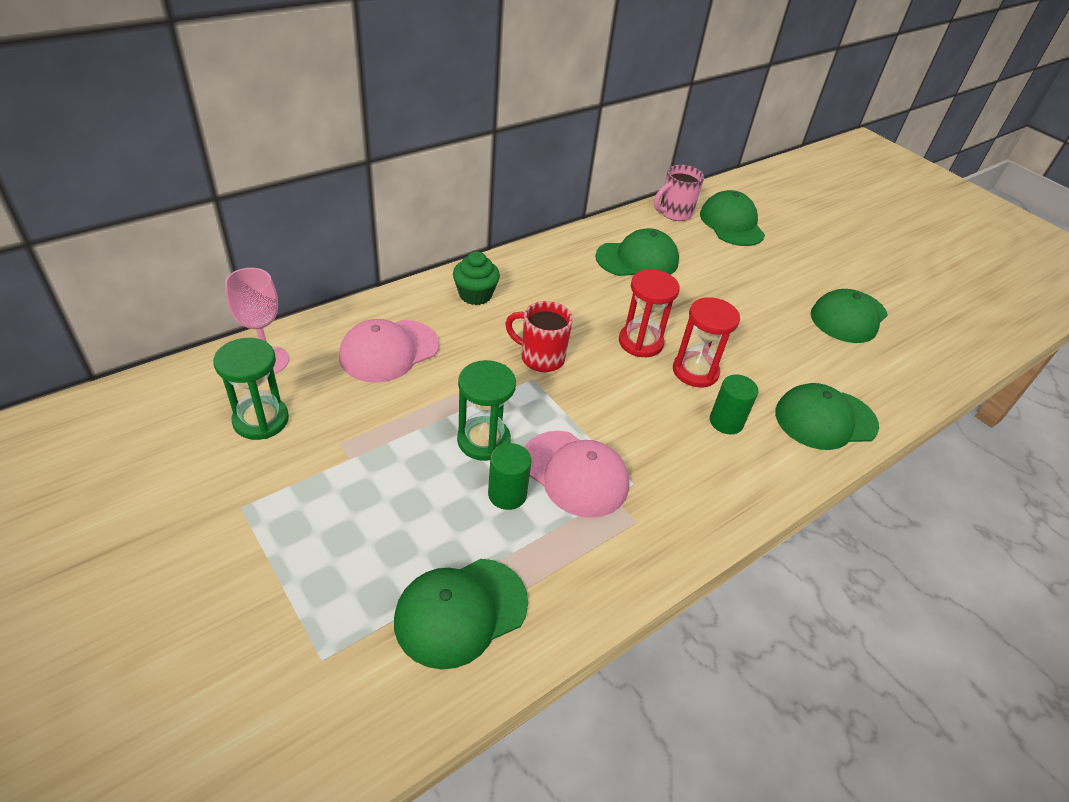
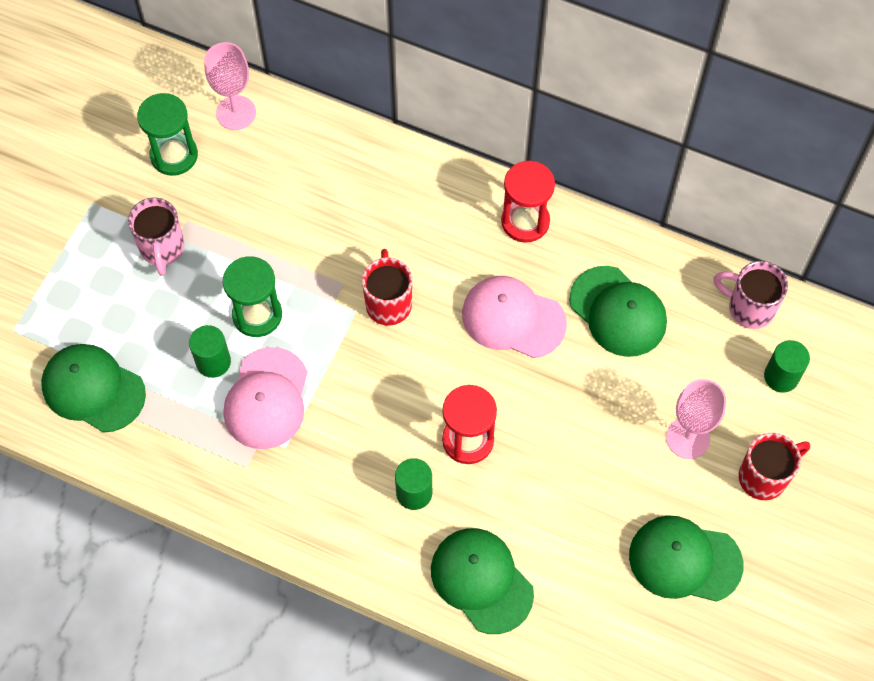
camera: 65 degrees right, 20 degrees up
pink cap [339,319,439,383] -> pink cap moved to [462,276,567,358]
green cupcake [453,251,500,305] -> none
red hourglass [619,269,680,357] -> red hourglass moved to [501,161,555,243]
green cap [700,190,765,246] -> green cylinder [764,340,810,393]
none -> pink mug [128,198,185,276]
none -> pink goblet [666,379,726,459]
none -> red mug [739,433,810,500]

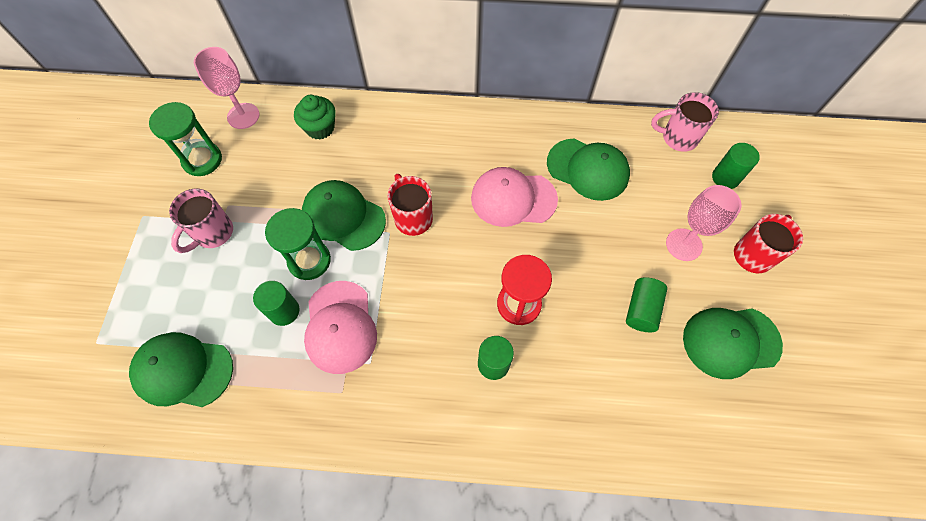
camera: 20 degrees left, 0 degrees up
pink mug [128,198,185,276] -> pink mug turned 60 degrees clockwise [169,189,233,253]
green cap [431,528,534,634] -> green cap moved to [302,180,386,251]
red hourglass [501,161,555,243] -> none
none -> green cupcake [294,95,336,140]
none -> green cylinder [626,277,667,332]

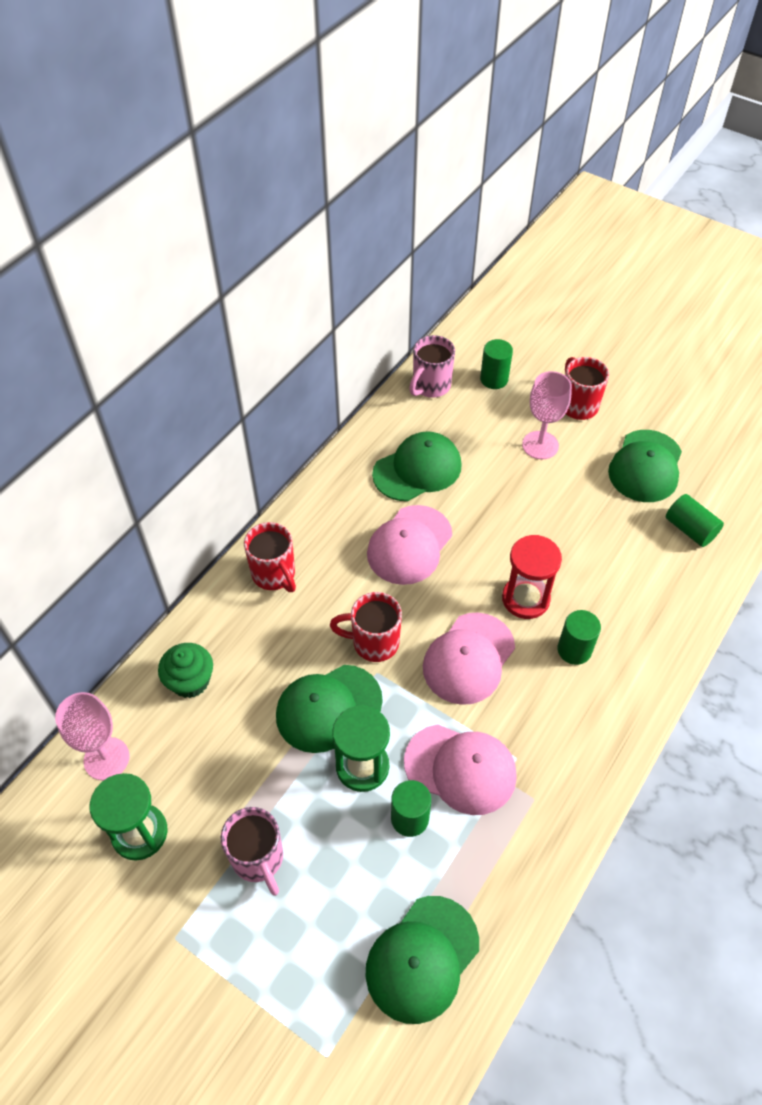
camera: 60 degrees left, 10 degrees down
green cylinder [626,277,667,332] -> green cylinder moved to [666,494,724,547]
none -> red mug [244,522,296,592]
none -> pink cap [423,612,515,705]

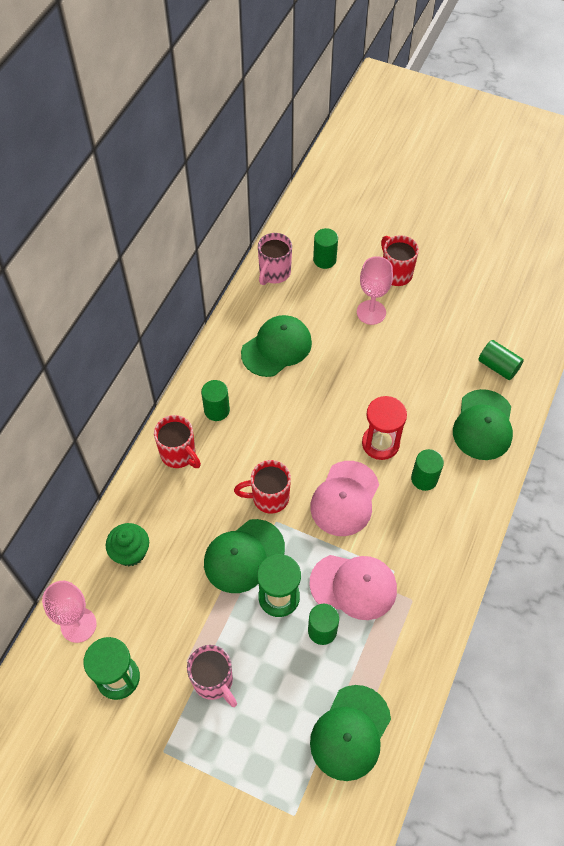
camera: 10 degrees left, 5 degrees up
pink cap [367,505,452,585] -> none
green cap [608,430,682,502] -> green cap moved to [453,389,513,460]
none -> green cylinder [201,380,230,421]

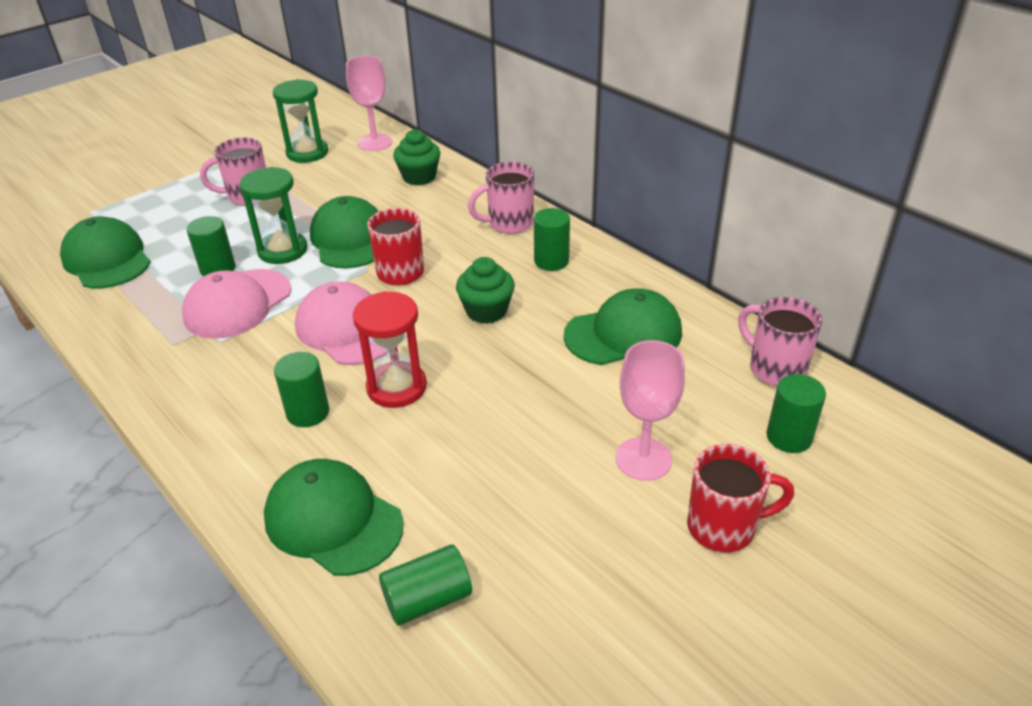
camera: 115 degrees right, 20 degrees down
red mug [154,415,201,468] -> pink mug [468,162,534,234]
green cap [241,315,312,377] -> green cap turned 90 degrees counterclockwise [564,288,682,365]
none -> green cupcake [456,257,515,324]

